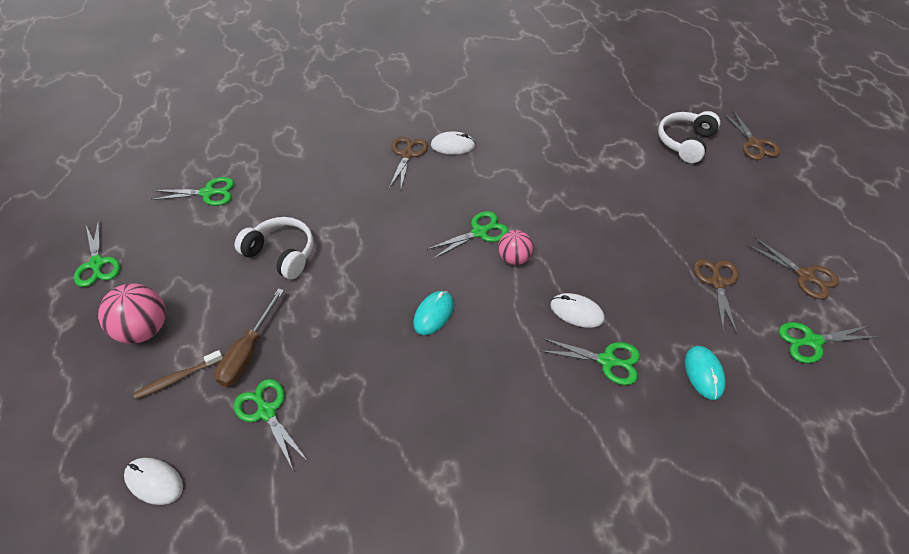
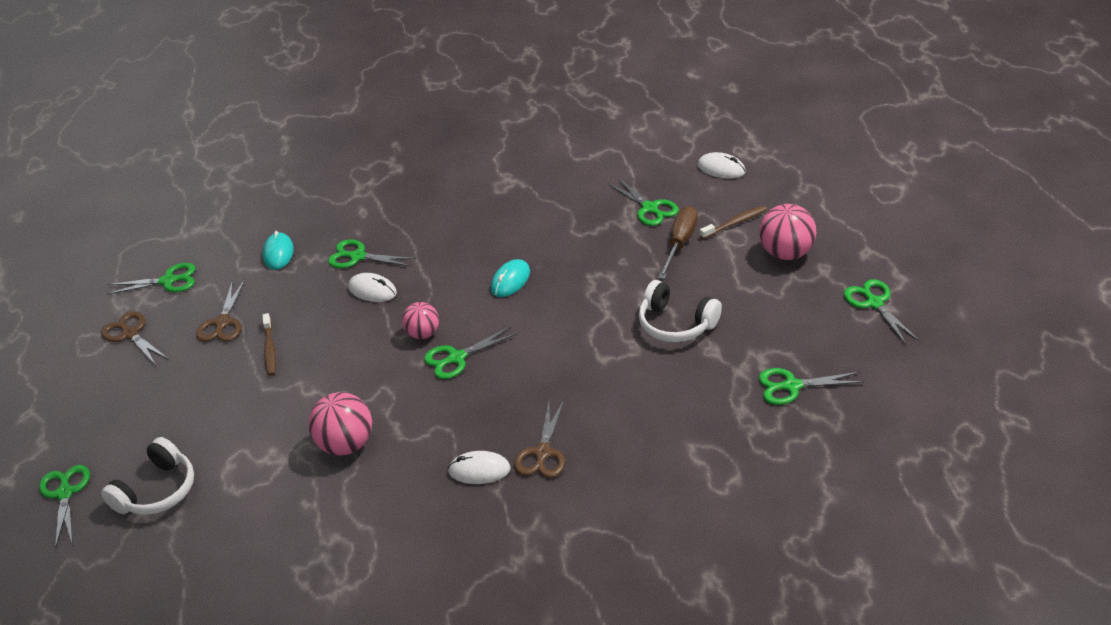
camera: 175 degrees left, 10 degrees down
brown scissors [723,110,781,160] -> green scissors [39,465,90,548]
none -> brown toothbrush [262,313,276,376]
none -> pink ball [308,392,372,455]

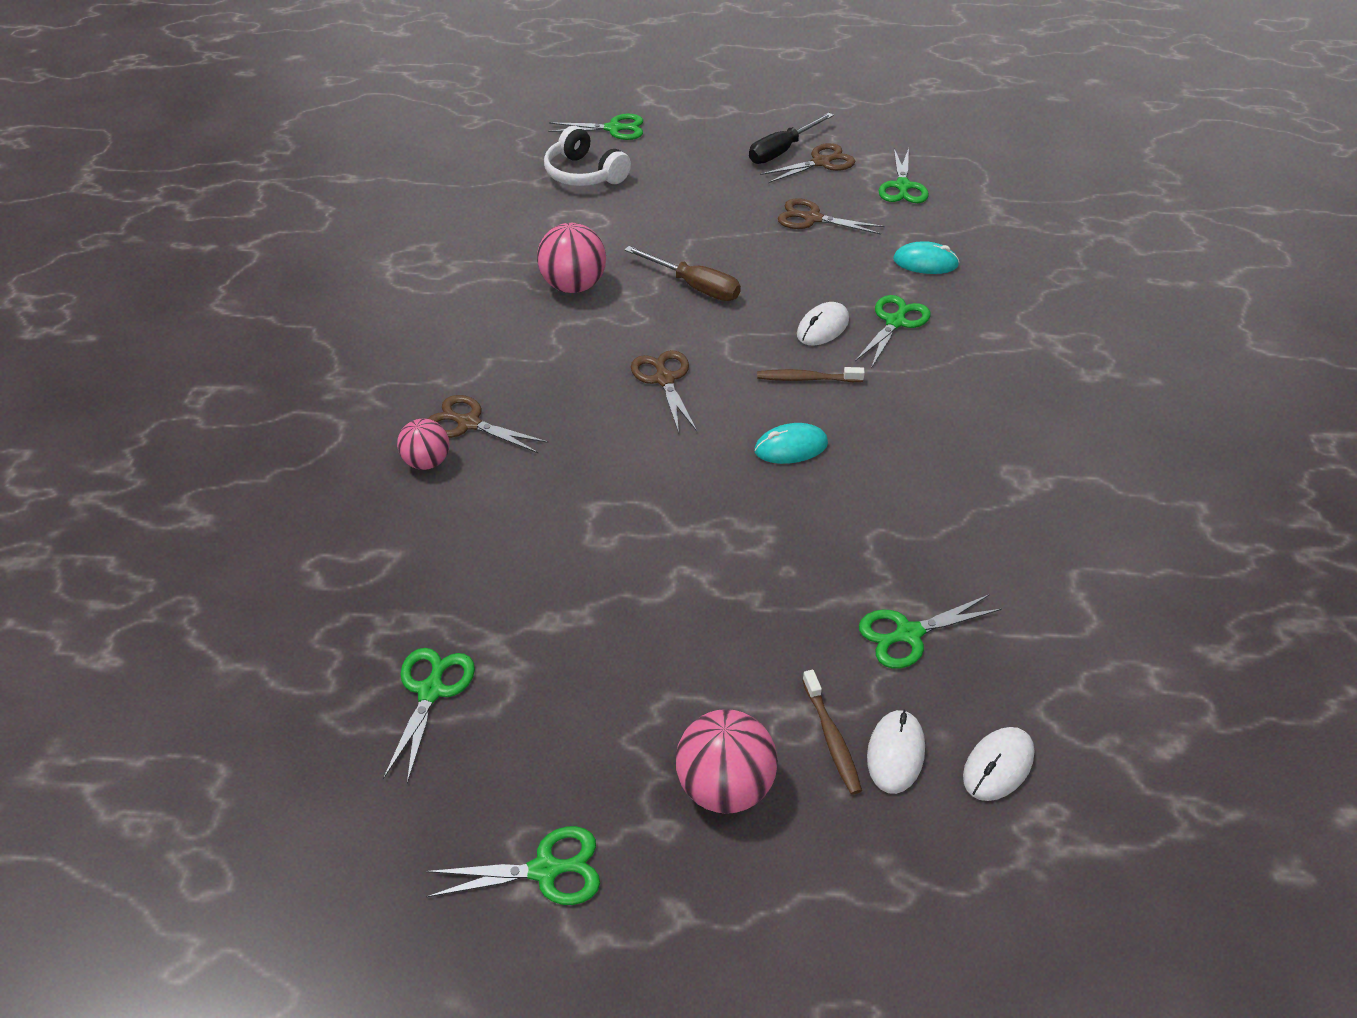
camera: 100 degrees right, 5 degrees up
brown toothbrush [262,313,276,376] -> brown toothbrush moved to [757,367,865,382]
pink ball [402,302,439,339] -> pink ball moved to [397,419,449,470]
green scissors [424,326,518,379] -> brown scissors [631,350,697,433]
white mouse [448,451,511,484] -> white mouse moved to [867,709,925,794]
turquoise mouse [491,259,530,297] -> turquoise mouse turned 60 degrees counterclockwise [754,423,828,464]
white headphones [639,280,722,342] -> none
brown screwdriver [658,206,698,279] -> brown screwdriver moved to [624,246,741,301]
none -> black screwdriver [749,113,834,164]

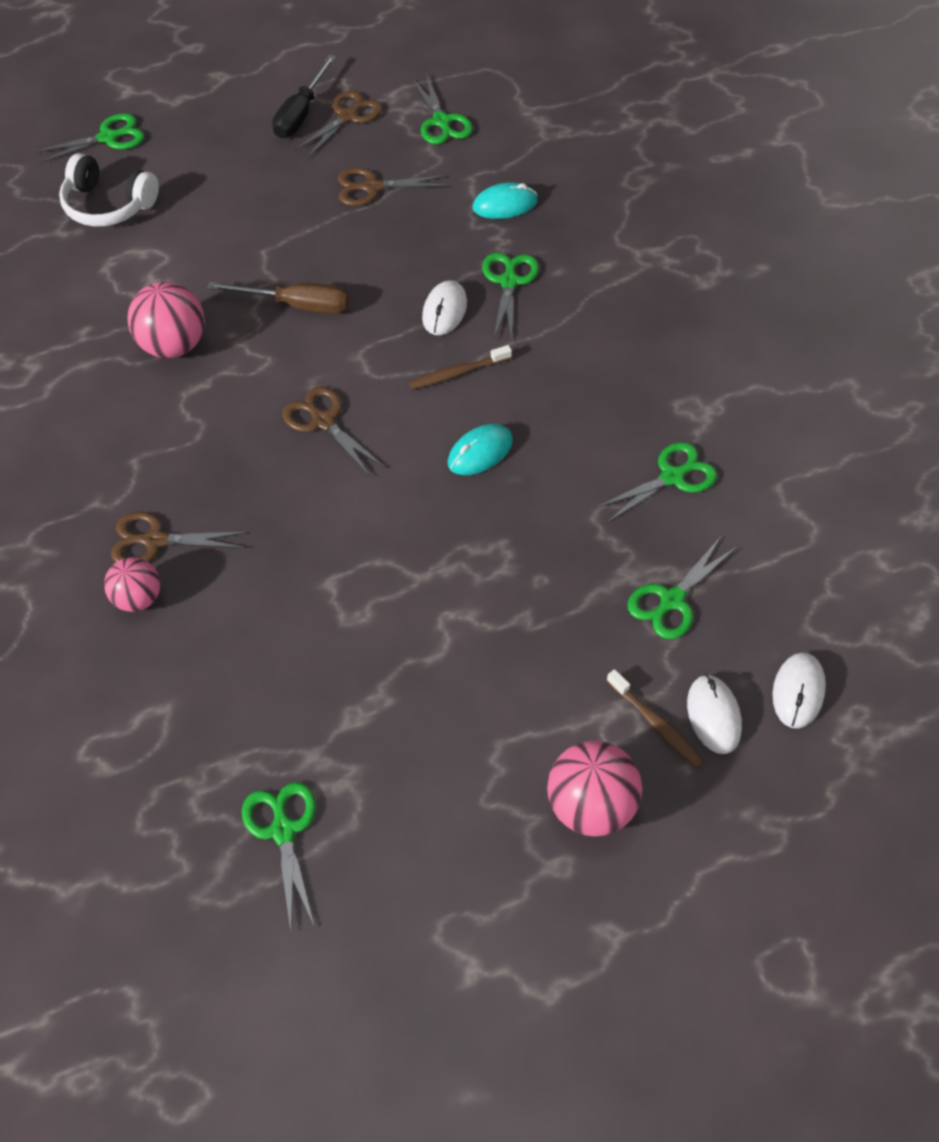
camera: 25 degrees left, 10 degrees up
green scissors [426,826,600,905] -> green scissors moved to [595,442,717,523]

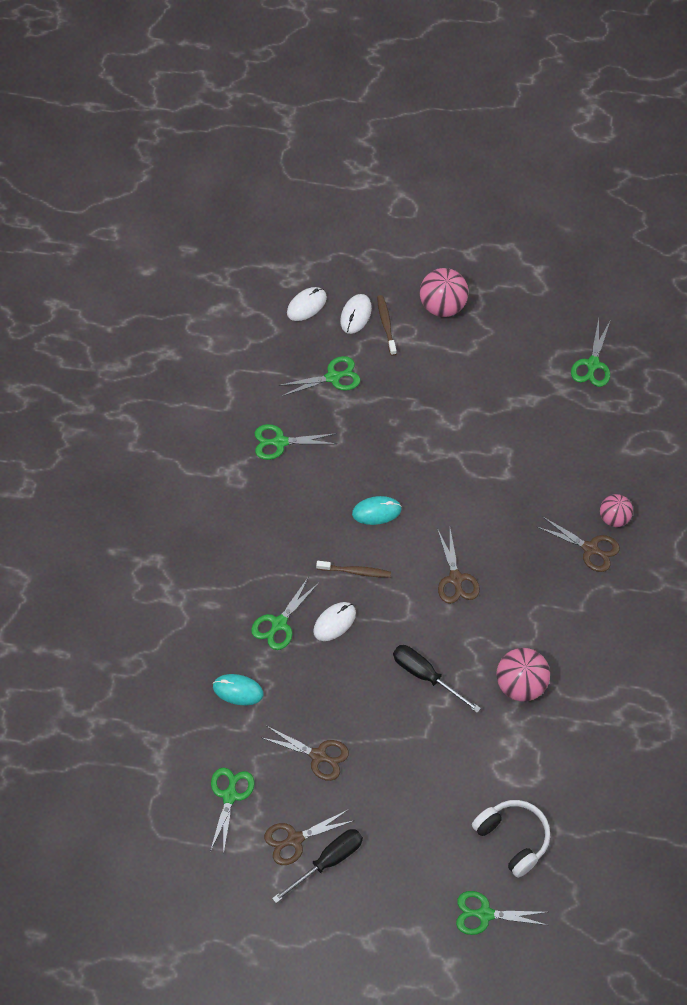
camera: 150 degrees left, 5 degrees up
brown screwdriver [207,282,349,314] -> black screwdriver [393,645,481,713]

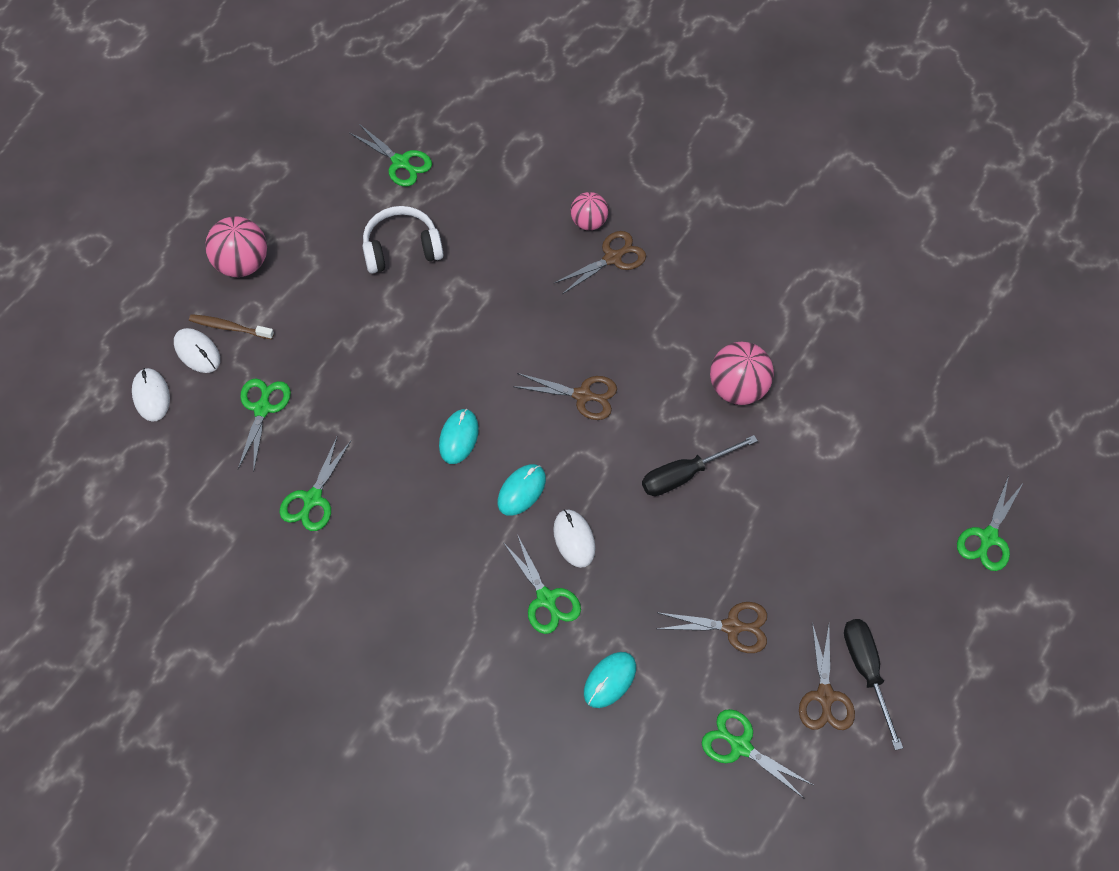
camera: 65 degrees left, 0 degrees up
brown scissors [263,726,349,781] -> brown scissors turned 45 degrees clockwise [657,602,767,653]
brown toothbrush [316,561,391,578] -> turquoise mouse [498,464,546,516]
white headphones [472,800,550,878] -> white headphones moved to [362,206,443,273]

